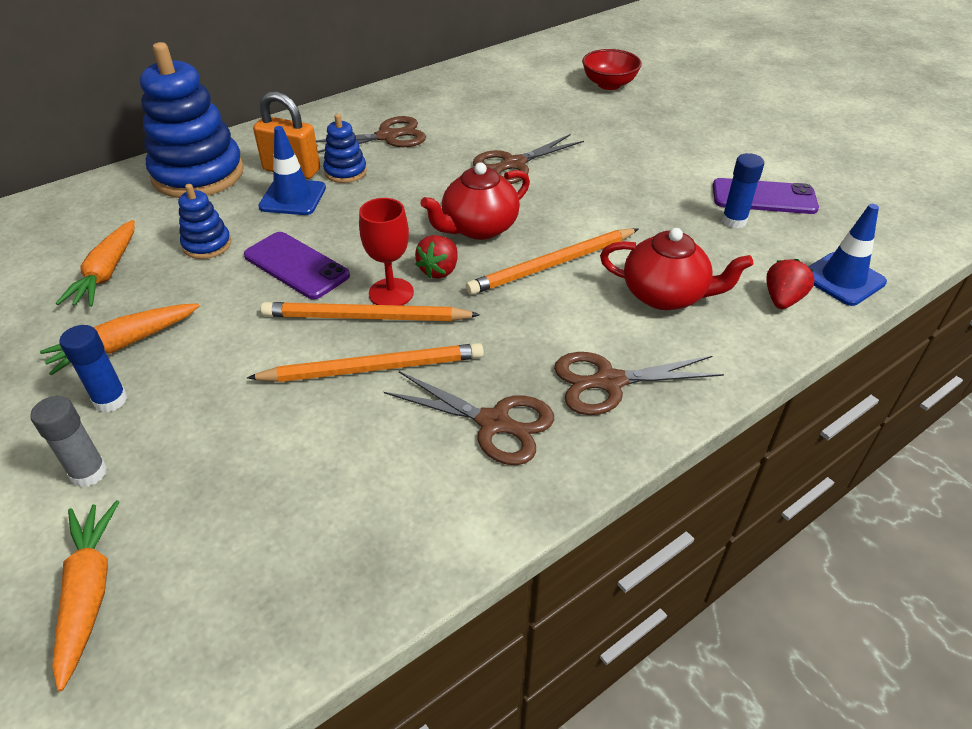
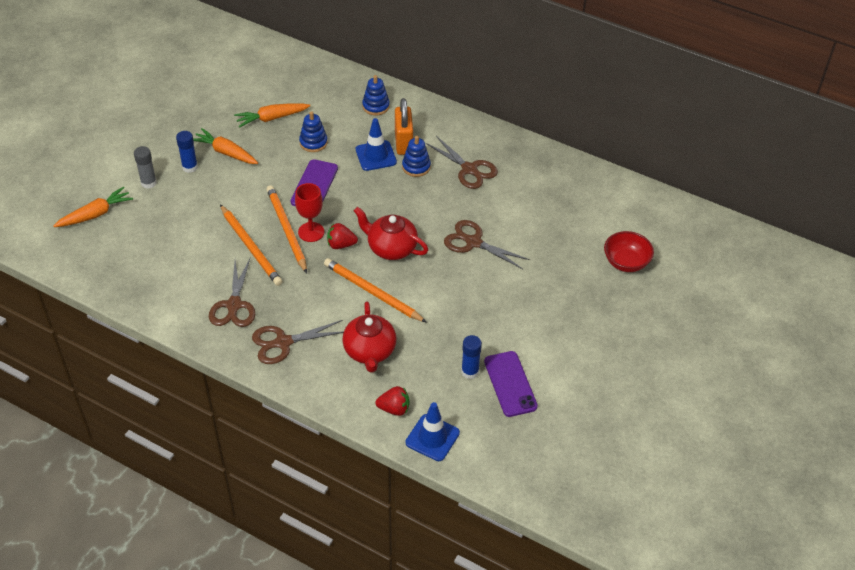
camera: 65 degrees right, 5 degrees up
blue stacking toy [140,42,244,198] -> blue stacking toy [362,75,390,115], size x0.47
brown scissors [554,352,724,415] -> brown scissors turned 75 degrees counterclockwise [252,320,344,364]

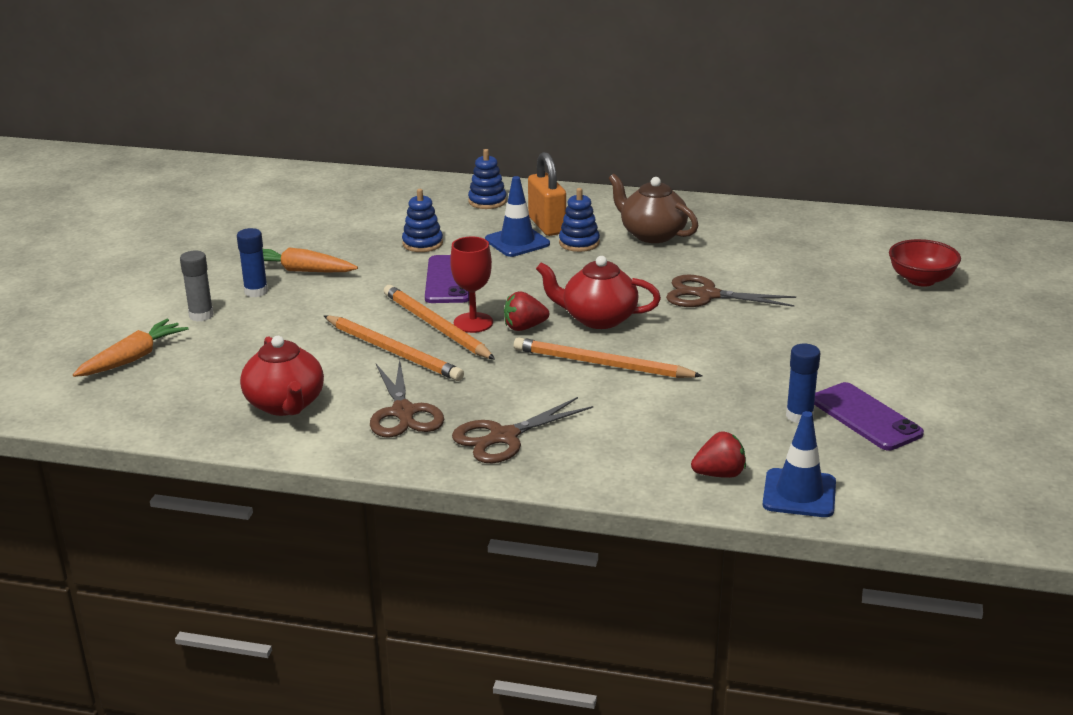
camera: 15 degrees left, 20 degrees down
orange carrot [234,103,310,128] -> none
red teapot [342,302,396,373] -> red teapot moved to [240,336,324,416]
brown scissors [426,136,498,189] -> brown teapot [608,174,698,243]

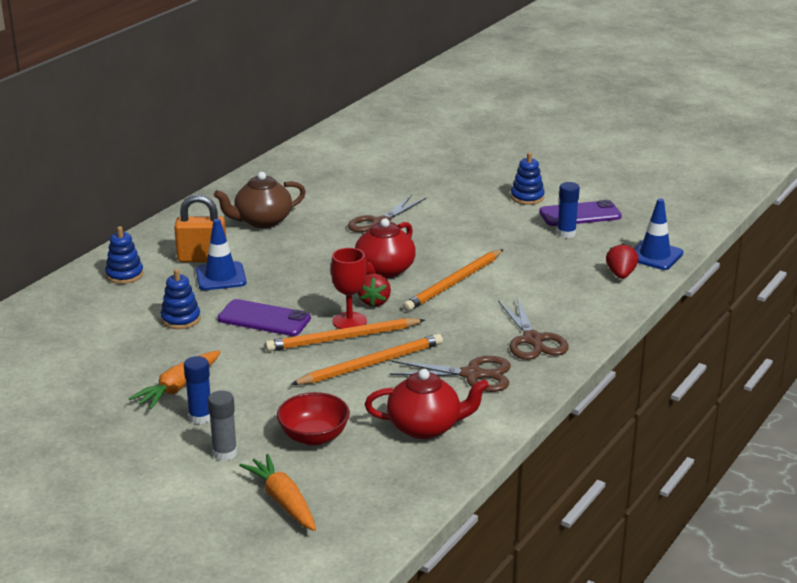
camera: 70 degrees left, 0 degrees up
blue stacking toy [559,188,600,252] -> blue stacking toy moved to [511,152,545,205]
red bowl [889,239,961,287] -> red bowl moved to [277,392,350,446]

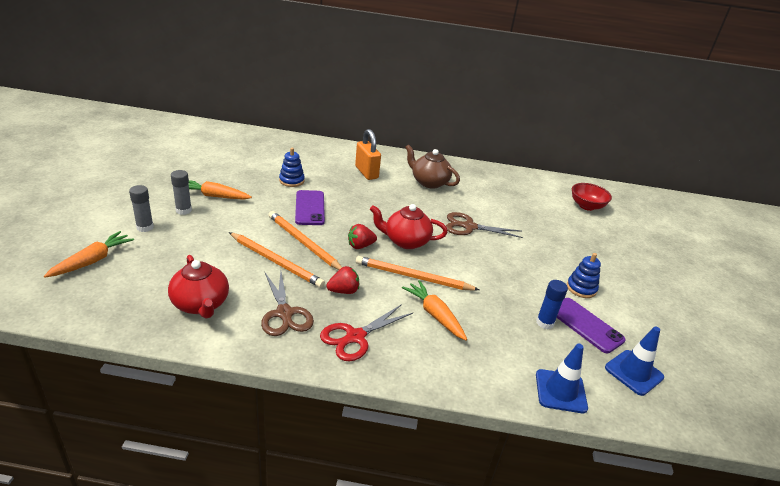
camera: 60 degrees right, 5 degrees up
blue stacking toy [105,226,144,284] -> none
blue glue stick [184,356,210,424] -> grey glue stick [171,170,192,215]
blue traffic cone [196,219,246,290] -> blue traffic cone moved to [605,326,664,396]
red bowl [277,392,350,446] -> red bowl moved to [572,183,612,211]
red goblet [331,248,367,329] -> none
brown scissors [498,298,569,360] -> red scissors [320,304,413,361]
red strawberry [606,243,639,279] -> red strawberry moved to [326,266,359,294]
none -> orange carrot [402,280,467,341]

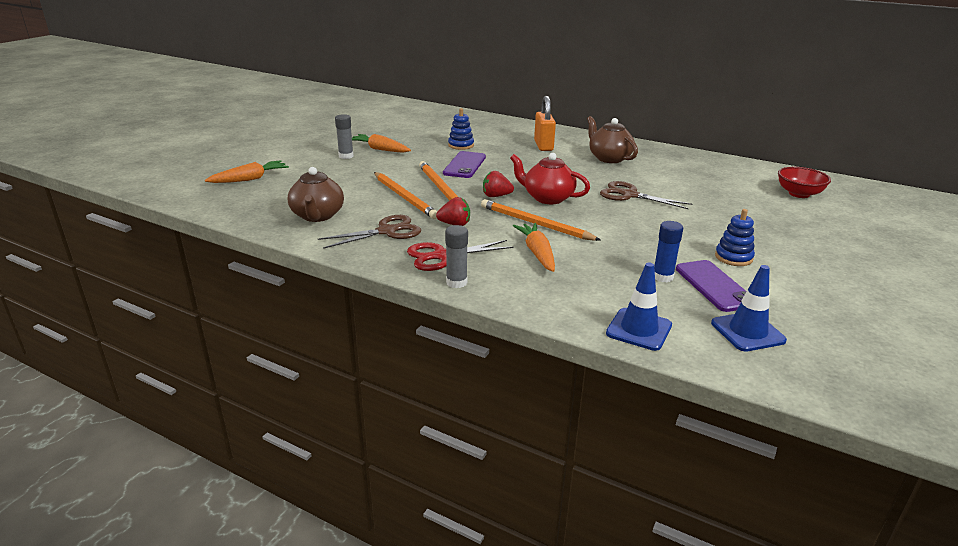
camera: 25 degrees right, 5 degrees down
grey glue stick [129,185,154,232] -> grey glue stick moved to [445,225,468,288]
red teapot [168,255,229,319] -> brown teapot [288,167,344,222]
brown scissors [261,271,314,336] -> brown scissors turned 120 degrees counterclockwise [318,215,421,249]

